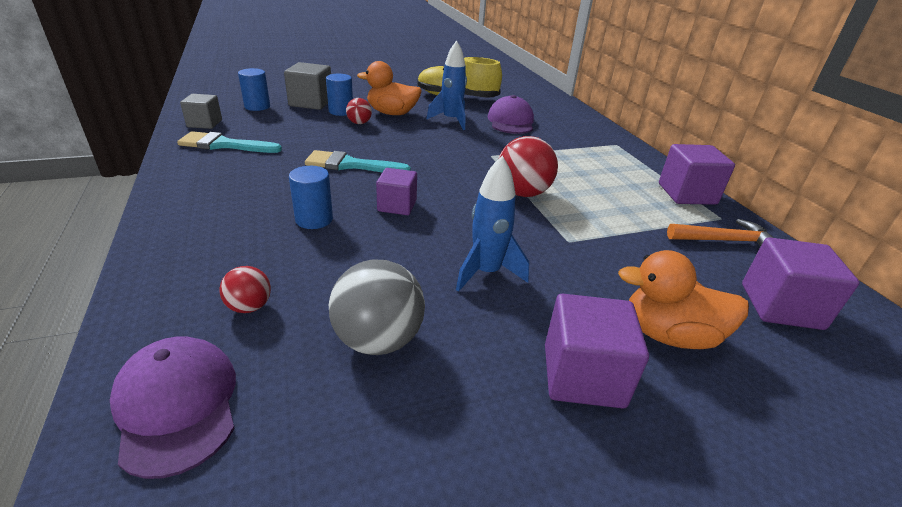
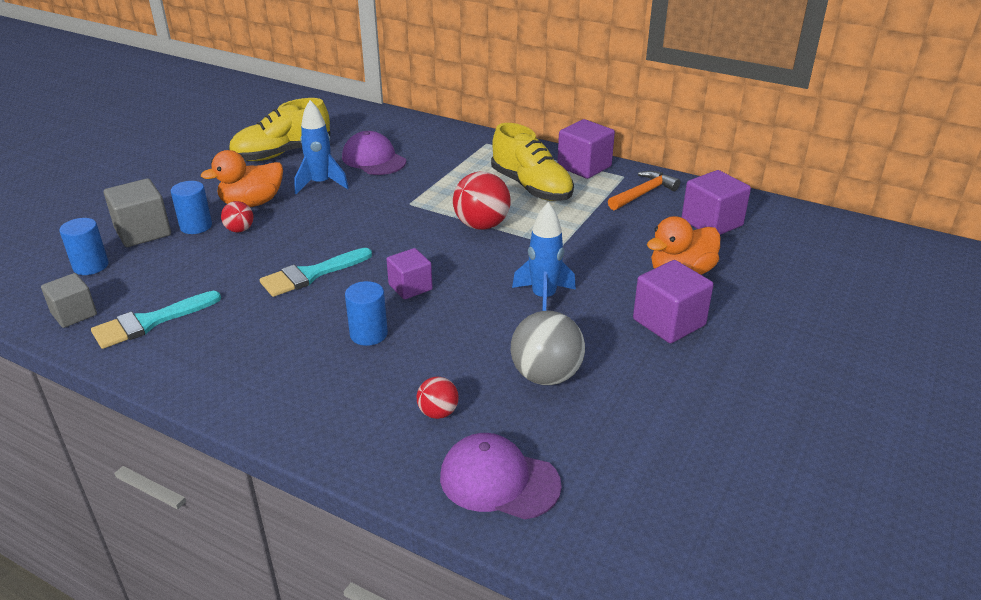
camera: 40 degrees left, 0 degrees up
none -> yellow shoe [491,123,574,201]

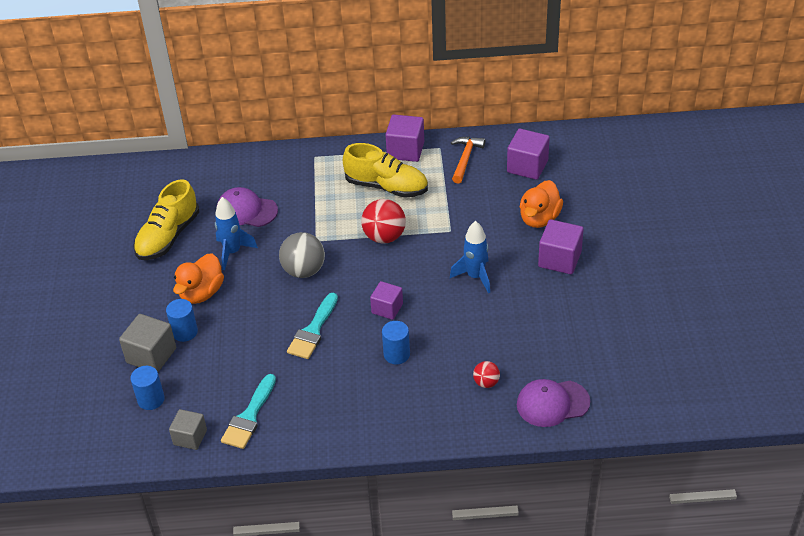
camera: 30 degrees left, 10 degrees up
red ball [221,201,254,232] -> none
grey ball [511,311,585,385] -> grey ball moved to [279,232,325,278]

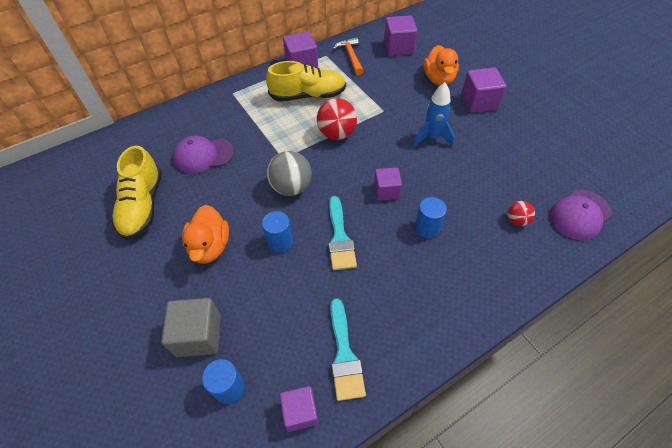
camera: 30 degrees left, 10 degrees up
blue cylinder [166,299,198,342] -> blue cylinder moved to [262,211,293,253]
grey cube [169,409,207,450] -> purple cube [280,386,319,432]
blue rocket [215,197,258,270] -> none

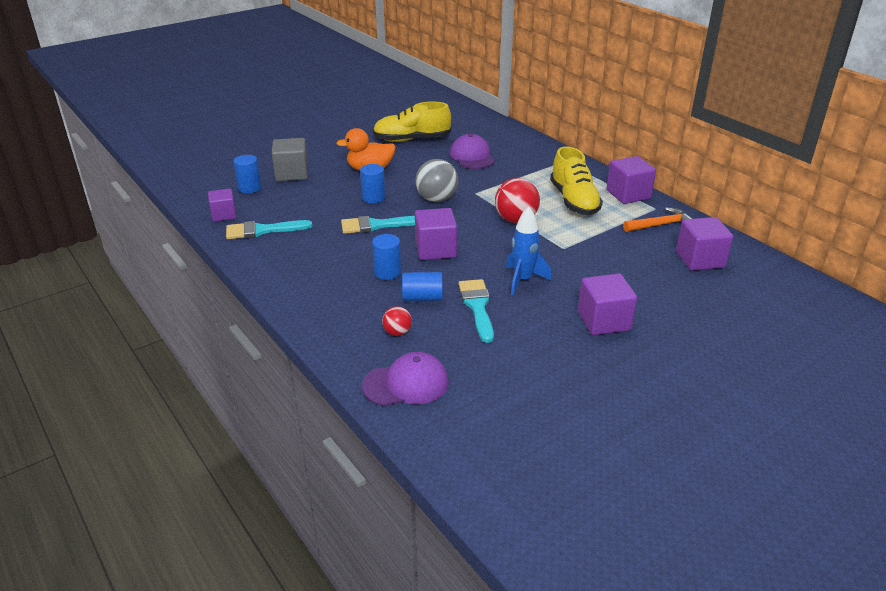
camera: 85 degrees right, 20 degrees down
purple cube [374,167,402,201] -> purple cube [415,208,457,260], size x1.50
orange duck [423,45,459,86] -> none
purple cap [550,190,612,240] -> purple cap turned 120 degrees clockwise [362,352,449,406]
none -> blue cylinder [402,272,443,301]
none -> turquoise brush [458,279,494,343]

